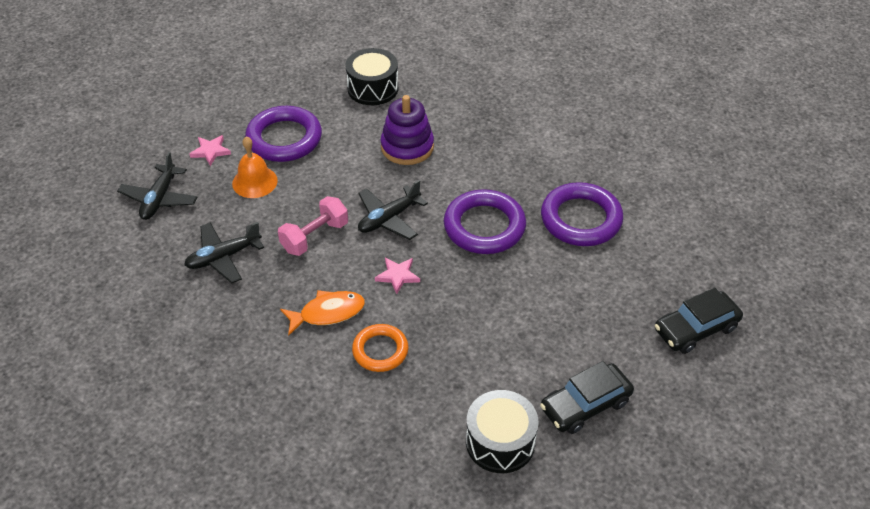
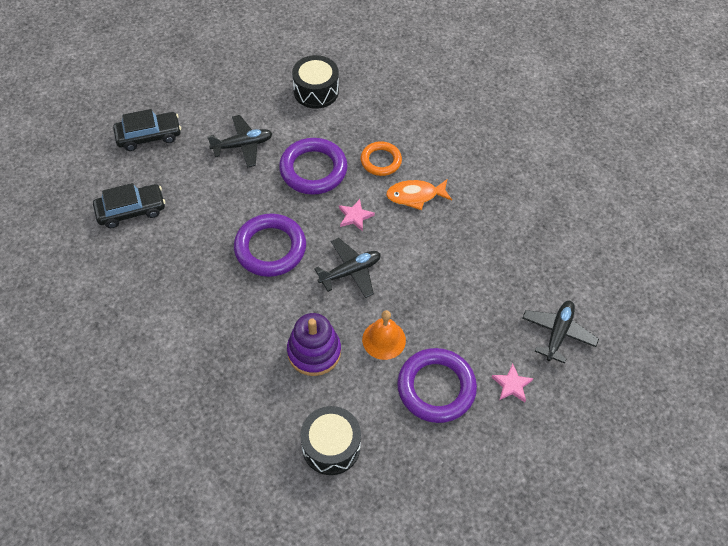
camera: 170 degrees left, 10 degrees up
black plane [184,222,264,283] -> black plane moved to [207,115,273,168]
orange bell [232,136,278,198] -> orange bell moved to [362,310,406,360]
pink dumbbell [278,196,348,256] -> none
black car [540,361,634,434] -> black car moved to [93,183,165,228]
purple ring [541,182,623,246] -> purple ring moved to [279,138,348,195]

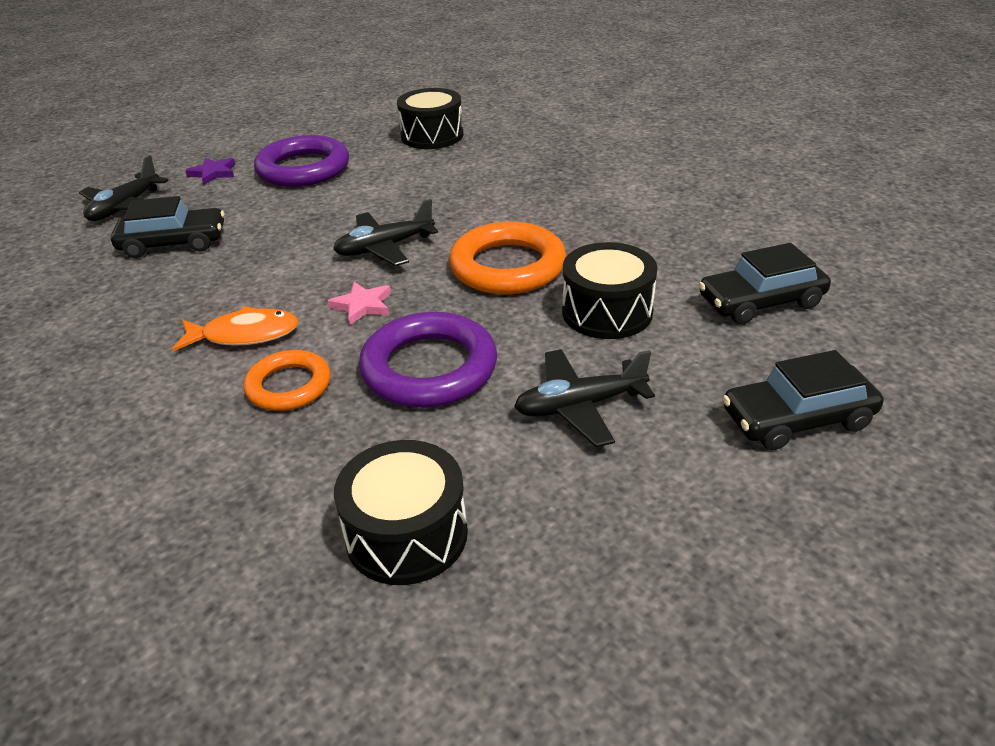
camera: 175 degrees left, 20 degrees down
purple ring [234,213,306,277] -> orange ring [449,222,566,294]
purple stacking toy [287,313,341,376] -> none
orange bell [362,310,406,360] -> none
pink star [492,364,534,402] -> purple star [185,158,236,185]
none -> black car [111,196,225,258]
none -> black drum [562,242,657,339]

